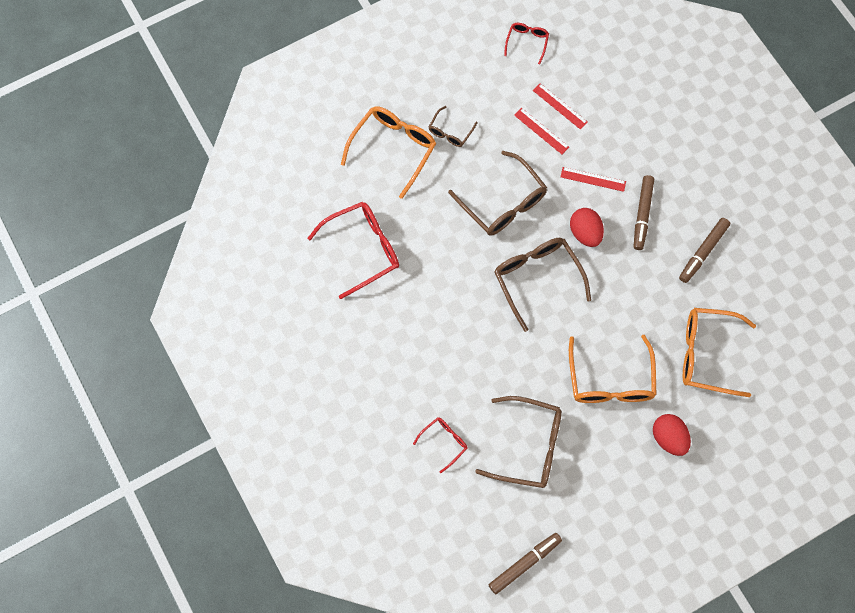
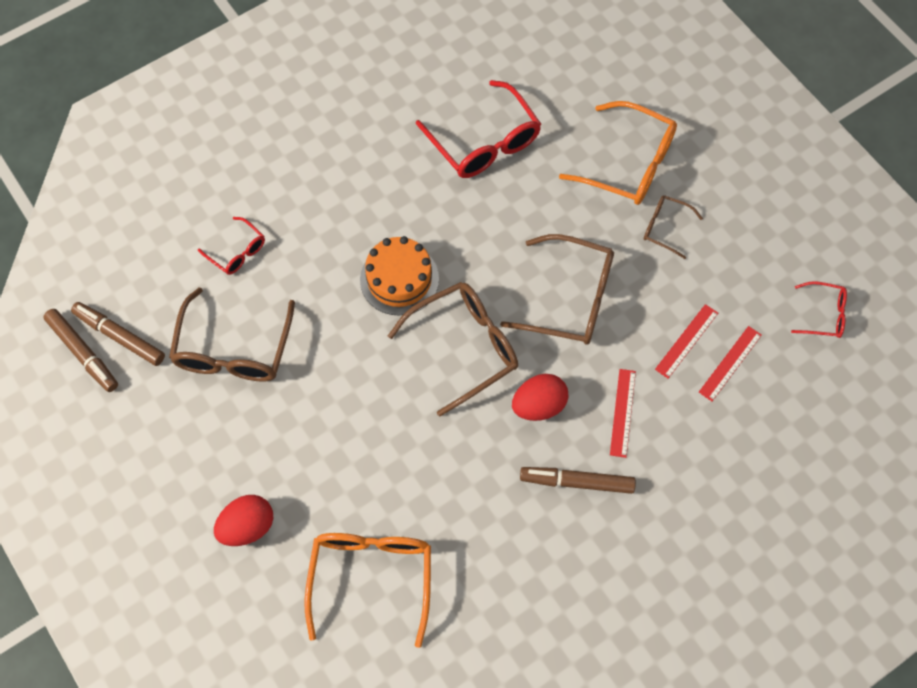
camera: 85 degrees right, 5 degrees down
brown glasses [448,151,547,236] -> brown glasses turned 120 degrees counterclockwise [500,234,614,345]
orange glasses [569,335,657,403] -> none
brown marker [679,218,730,283] -> brown marker moved to [71,302,165,366]
none -> orange cake [360,236,439,316]

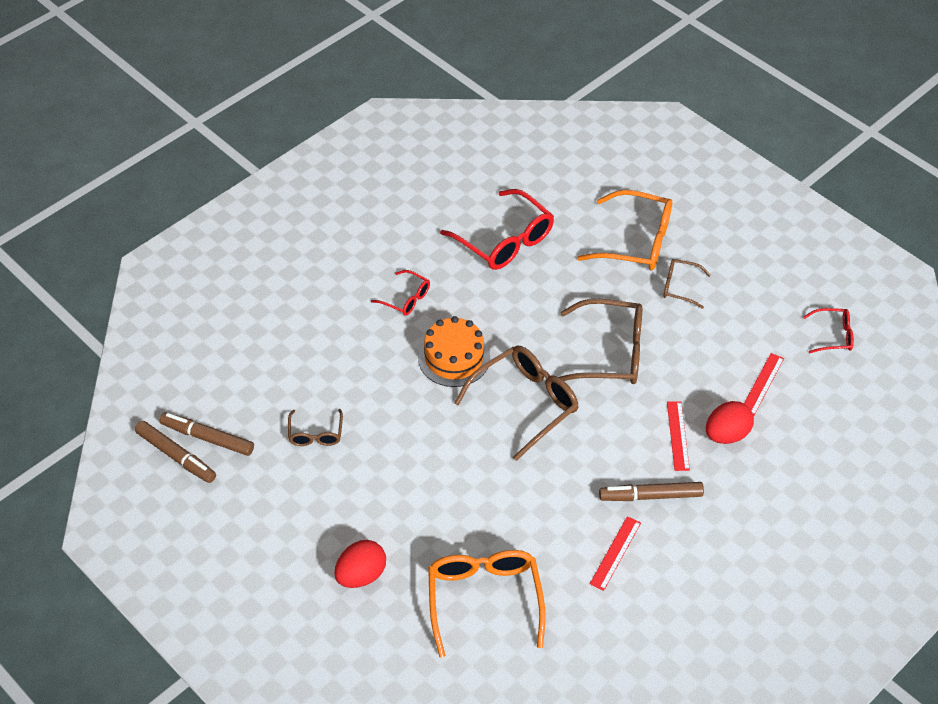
camera: 10 degrees left, 15 degrees down
brown glasses [169,287,295,382] -> brown glasses [288,409,343,446], size x0.52
red glasses [198,217,265,275] -> red glasses moved to [371,270,430,316]
red egg [512,374,569,421] -> red egg moved to [706,401,754,444]
red ruler [655,304,718,379] -> red ruler moved to [590,516,641,591]

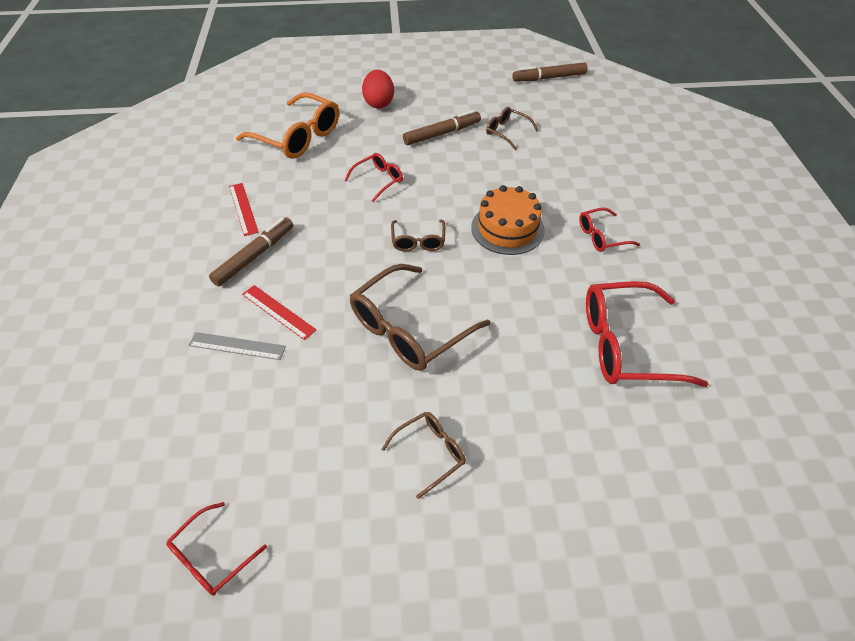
camera: 130 degrees right, 0 degrees up
brown marker [160,412,254,456] -> brown marker moved to [403,110,481,145]
brown glasses [455,346,579,461] -> brown glasses [391,220,445,251], size x0.52
orange glasses [578,190,672,271] -> none
red egg [706,401,754,444] -> grey ruler [188,332,286,360]
red ruler [744,353,784,416] -> none
none -> red glasses [344,153,403,202]

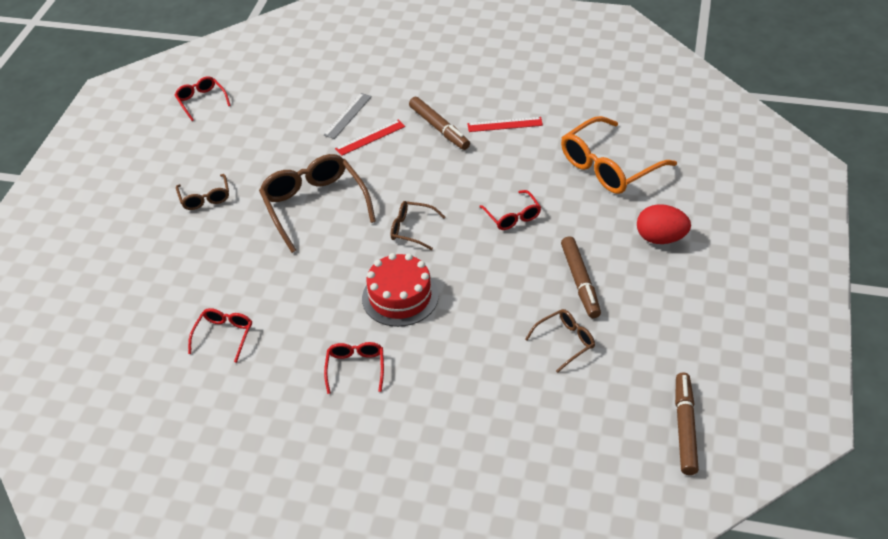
camera: 110 degrees right, 5 degrees down
orange cake [471,185,545,255] -> red cake [362,253,439,327]
red glasses [586,281,708,387] -> red glasses [188,308,252,363], size x0.52

